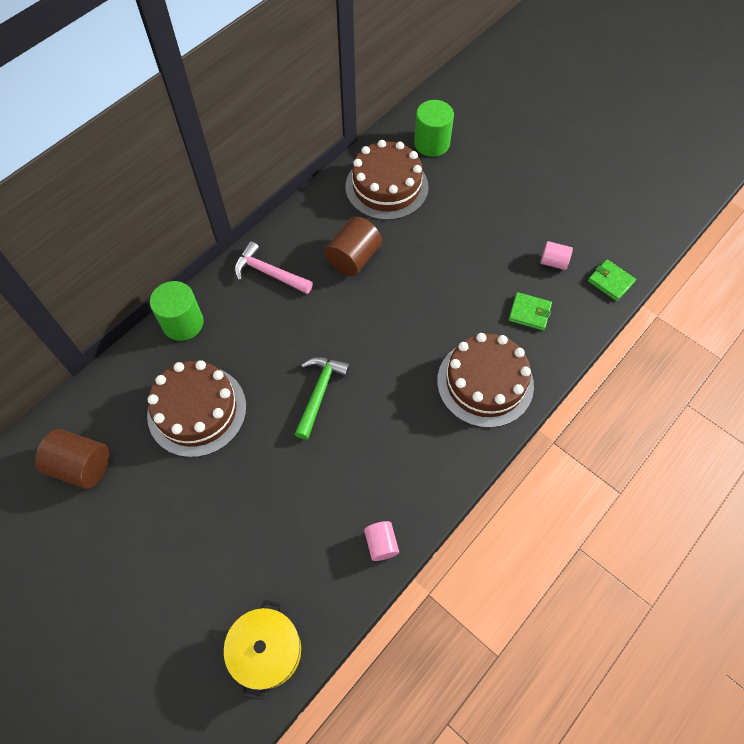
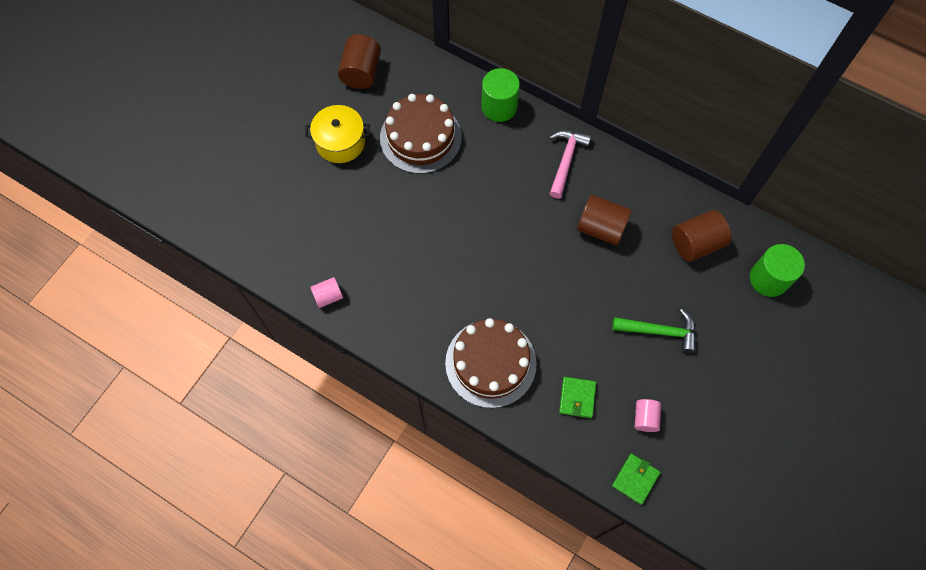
camera: 80 degrees right, 5 degrees up
yellow pot [224,600,301,700] -> yellow pot moved to [305,105,370,163]
green hammer [295,357,350,440] -> green hammer moved to [612,309,696,353]
brown cake [345,140,429,220] -> brown cylinder [672,210,731,262]

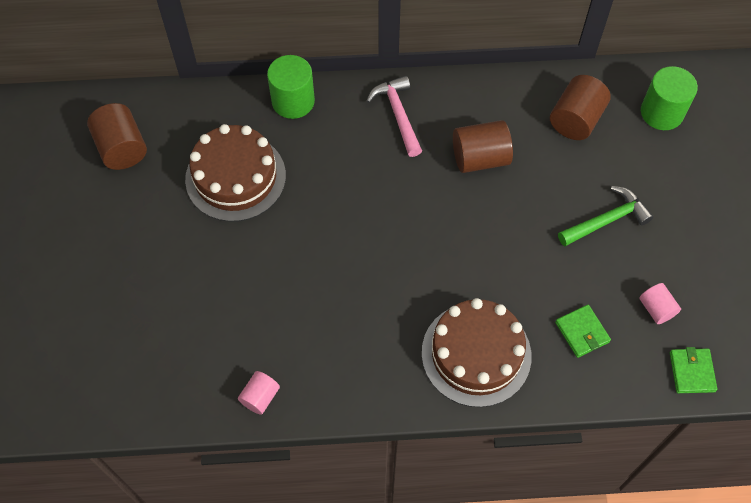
camera: 35 degrees left, 5 degrees down
yellow pot [305,105,370,163] -> none

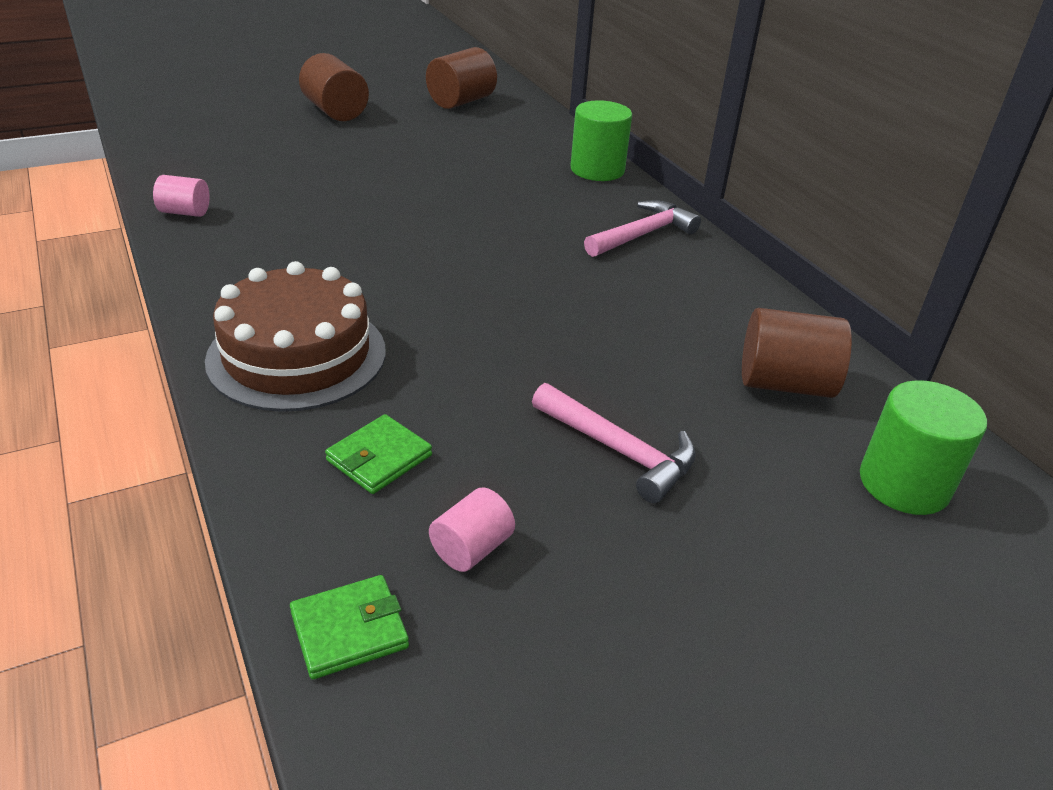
camera: 65 degrees right, 25 degrees down
brown cake [185,124,286,222] -> none
brown cylinder [453,120,513,173] -> brown cylinder moved to [299,53,369,121]
green hammer [558,186,653,246] -> pink hammer [532,383,696,503]

